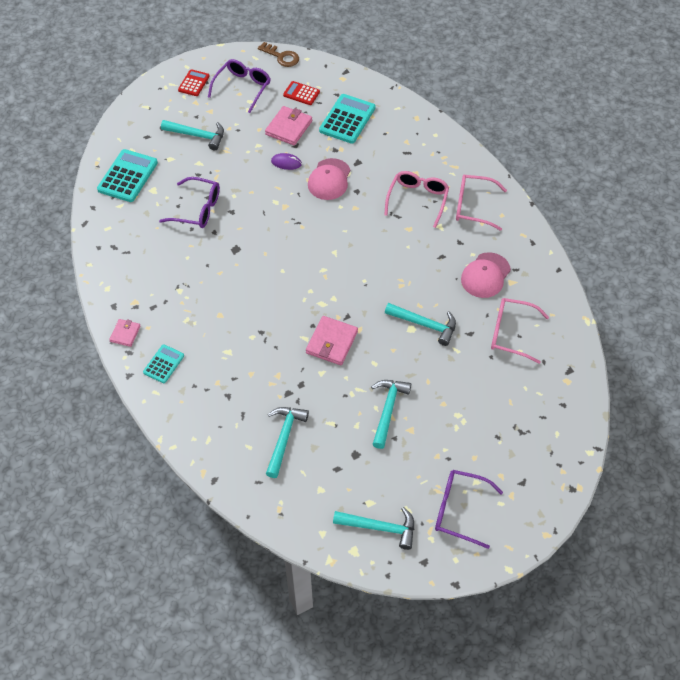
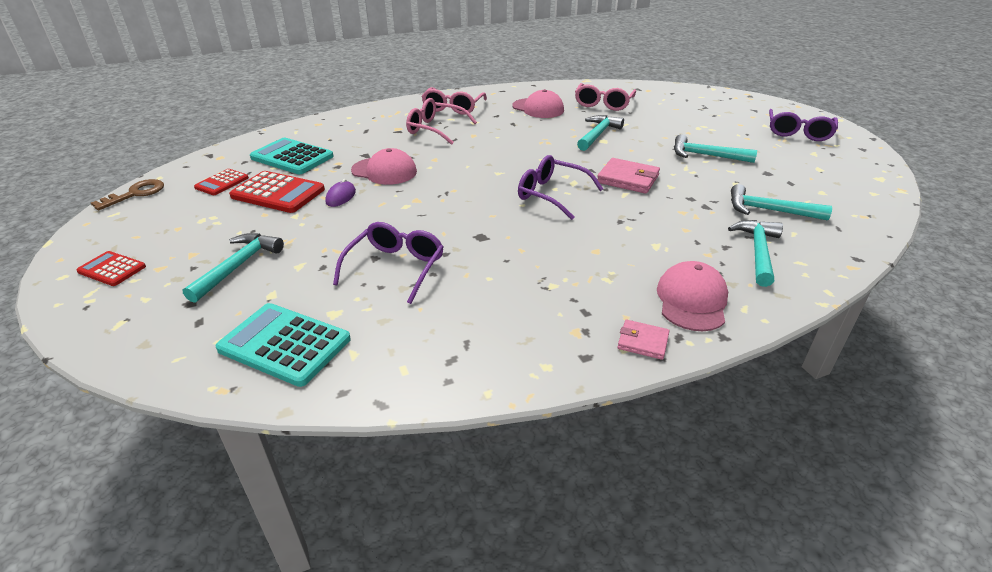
camera: 85 degrees left, 20 degrees down
turquoise calculator [143,344,184,383] -> pink cap [657,261,728,331]
purple glasses [208,59,270,113] -> purple glasses moved to [518,155,603,220]
pink wallet [265,106,312,146] -> red calculator [229,171,325,213]
turquoise hammer [333,507,414,550] -> turquoise hammer moved to [728,220,783,287]

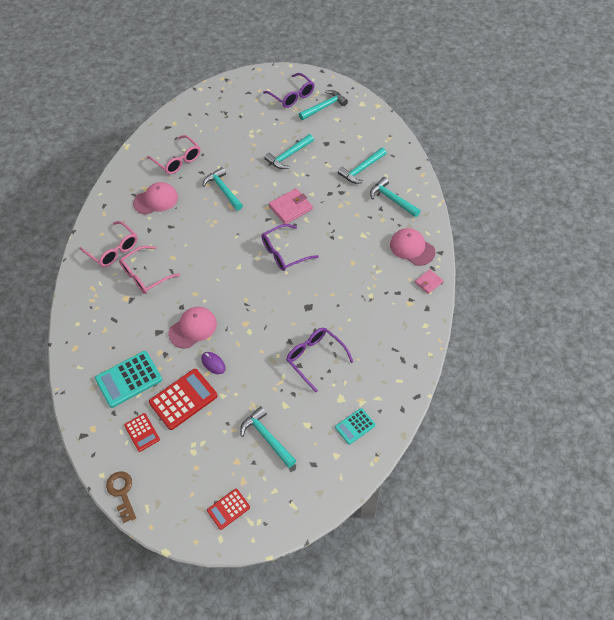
camera: 60 degrees left, 20 degrees up
turquoise calculator [215,303,351,387] -> turquoise calculator [335,408,376,445], size x0.58
none -> turquoise hammer [299,90,348,120]

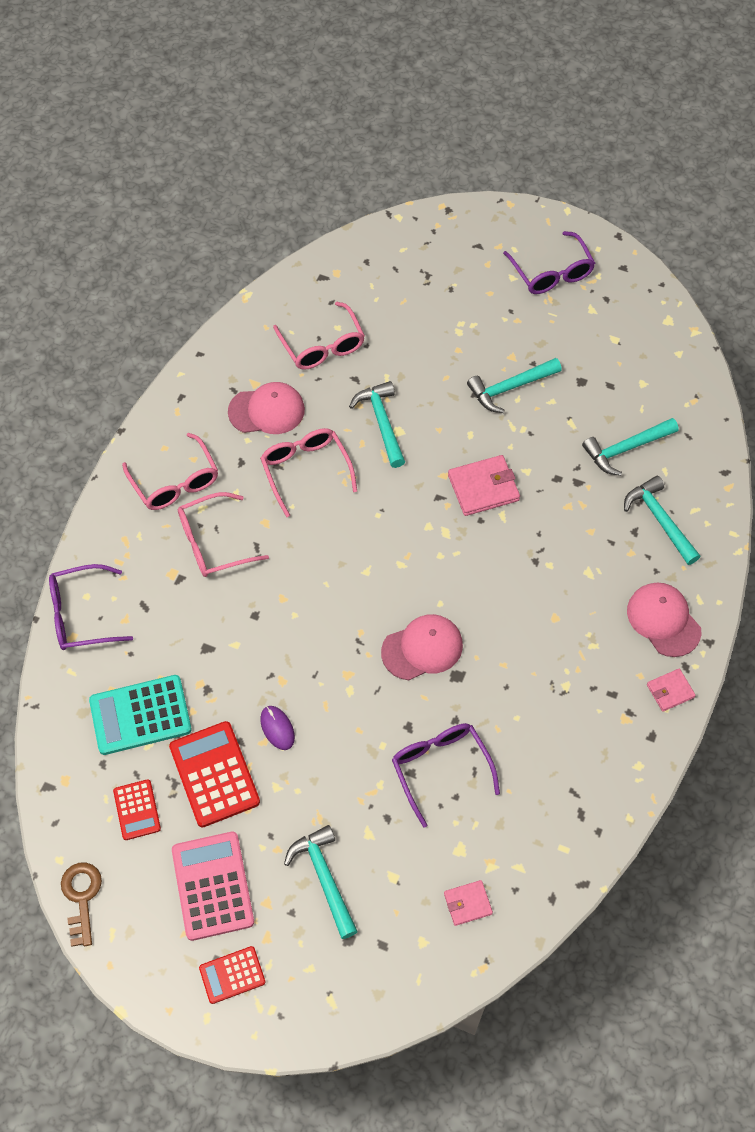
camera: 15 degrees right, 5 degrees up
red calculator [149,369,218,430] -> red calculator turned 90 degrees counterclockwise [169,721,260,828]
pink cap [168,307,217,349] -> pink cap moved to [381,614,463,680]
purple glasses [261,224,319,271] -> purple glasses moved to [49,564,133,650]
turquoise hammer [299,90,348,120] -> none
turquoise calculator [335,408,376,445] -> pink wallet [444,880,493,926]
none -> pink calculator [172,832,254,941]
none -> pink glasses [260,428,357,517]

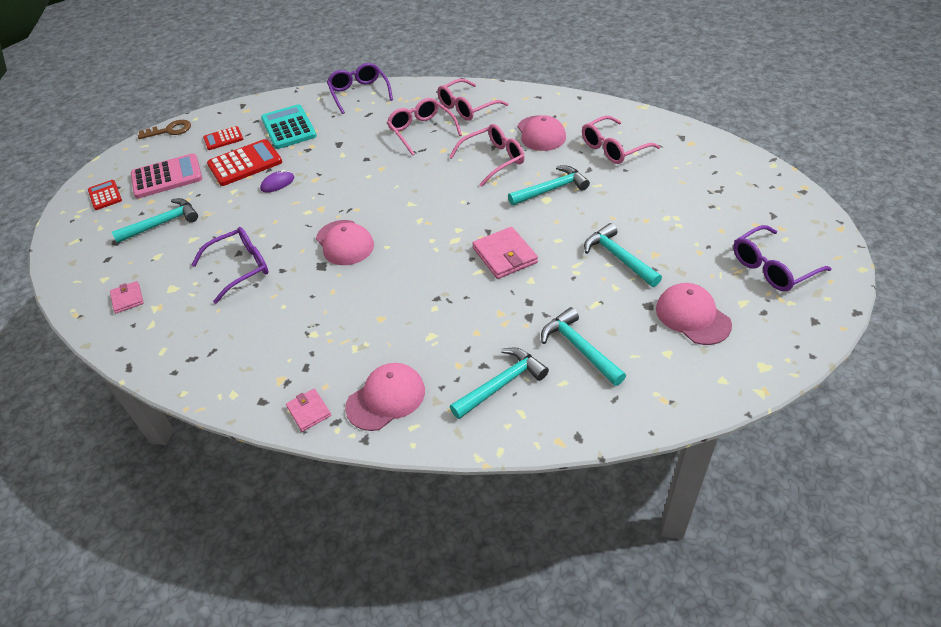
camera: 85 degrees right, 15 degrees down
none -> pink cap [656,283,732,345]

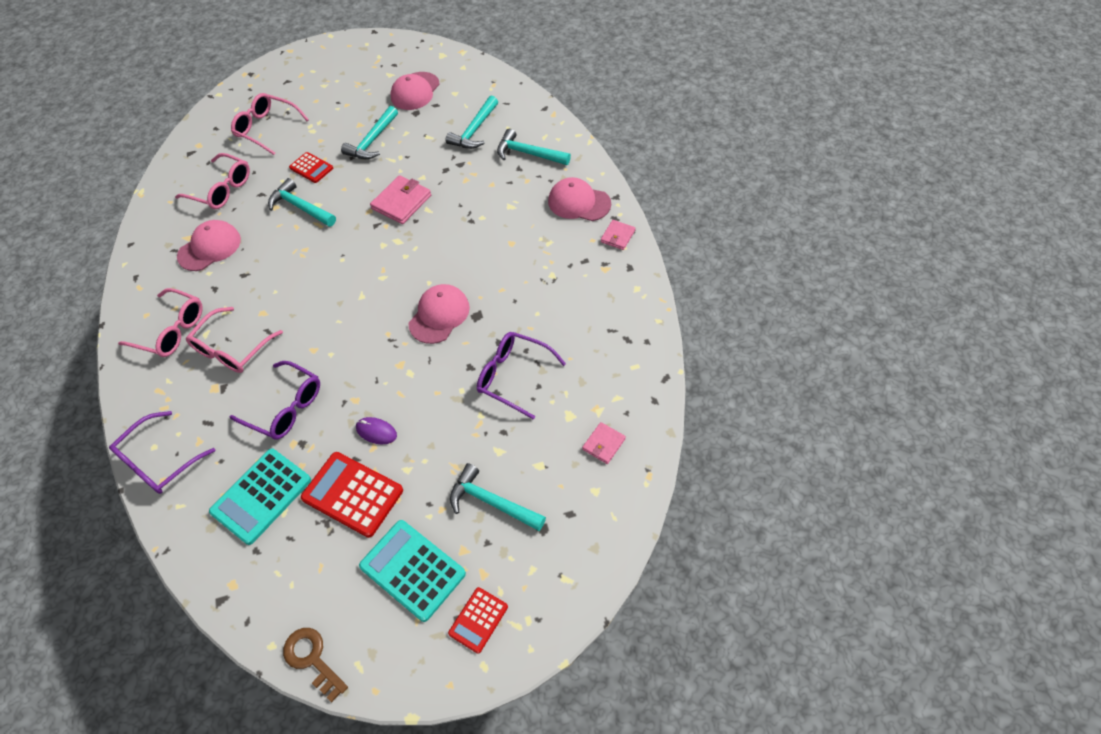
camera: 120 degrees left, 10 degrees up
pink calculator [131,153,202,198] -> turquoise calculator [359,520,466,622]
red calculator [203,126,243,150] -> red calculator moved to [289,152,333,183]
pink glasses [449,124,525,187] -> pink glasses moved to [231,93,309,155]
purple glasses [733,225,832,291] -> purple glasses moved to [230,361,320,439]

